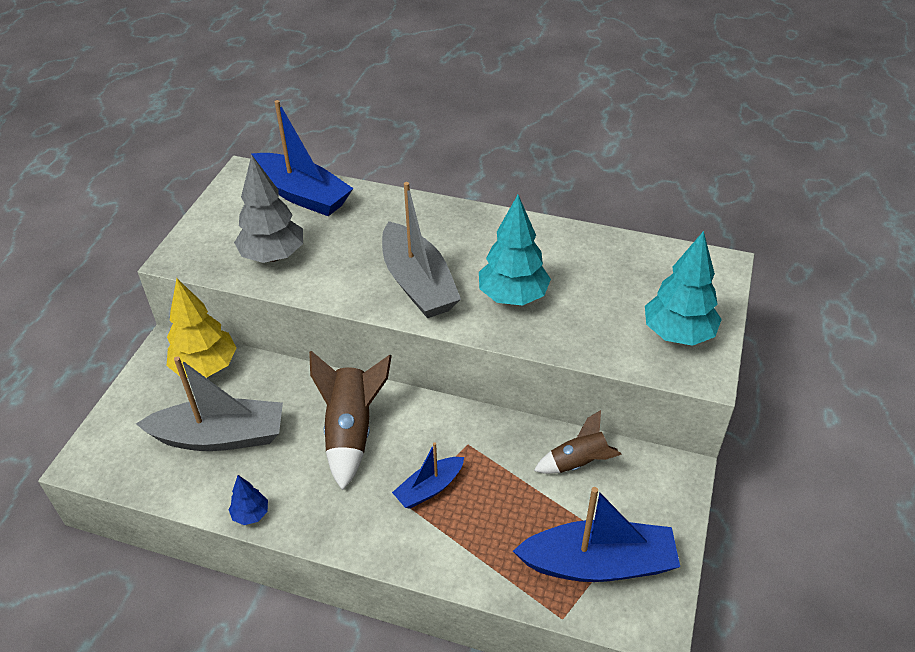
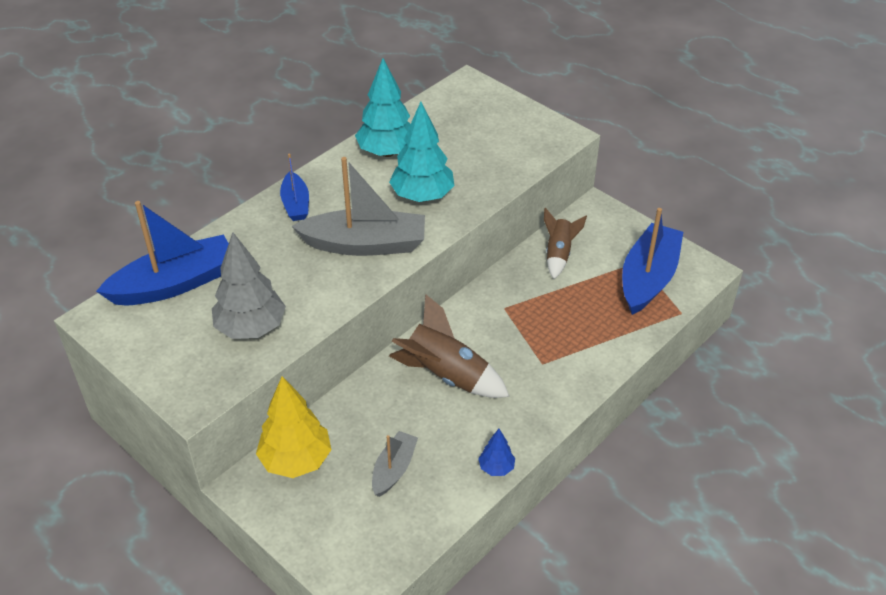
camera: 65 degrees left, 0 degrees up
grey boat [136,356,283,451] -> grey boat [372,431,418,497], size x0.55
blue boat [392,442,464,509] -> blue boat moved to [280,154,309,221]
turquoise tree [645,231,722,346] -> turquoise tree moved to [355,58,410,157]

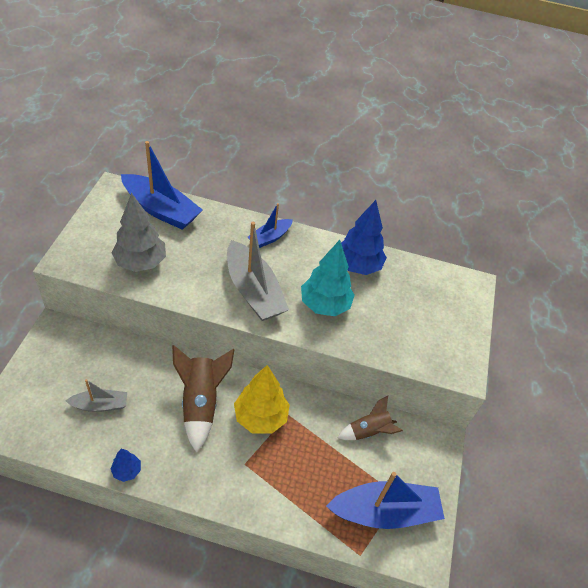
camera: 55 degrees right, 5 degrees up
yellow tree [256,376,331,478] -> yellow tree moved to [234,365,290,434]
turquoise tree [355,58,410,157] -> blue tree [341,200,387,275]

